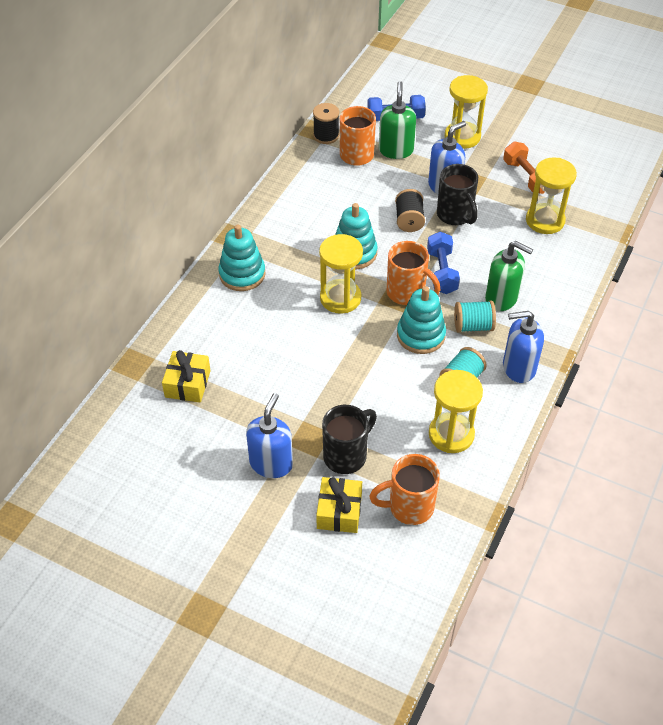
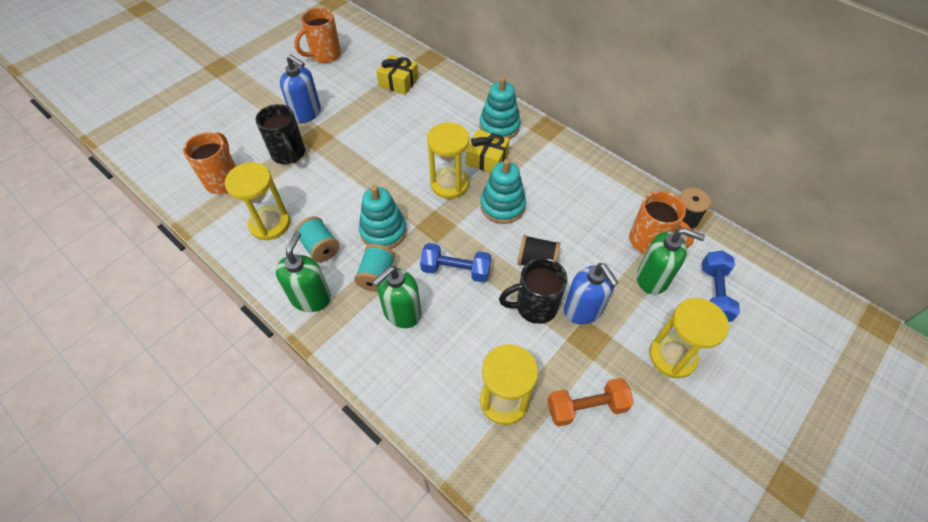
camera: 105 degrees right, 5 degrees up
yellow gift [316,477,362,533] -> yellow gift moved to [466,130,509,173]
orange mug [387,241,440,305] -> orange mug moved to [294,8,341,63]
blue soap dispenser [503,311,544,383] -> green soap dispenser [275,231,331,312]

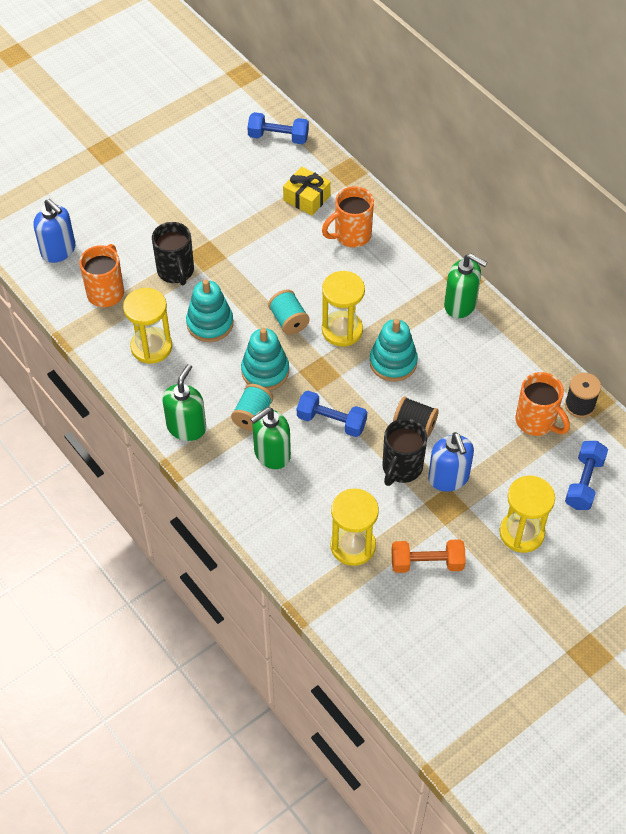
camera: 10 degrees right, 0 degrees up
blue soap dispenser [280,54,321,123] -> blue soap dispenser moved to [34,199,75,263]
orange mug [294,8,341,63] -> orange mug moved to [322,186,374,247]
turquoise spool [295,216,339,262] -> turquoise spool moved to [268,289,309,335]
yellow gift [466,130,509,173] -> none
turquoise stacking toy [479,77,520,139] -> turquoise stacking toy moved to [186,279,234,342]
black mug [499,258,567,324] -> black mug turned 60 degrees counterclockwise [382,419,427,486]
green soap dispenser [637,228,705,295] -> green soap dispenser moved to [444,254,488,318]
none -> blue dumbbell [247,112,309,144]

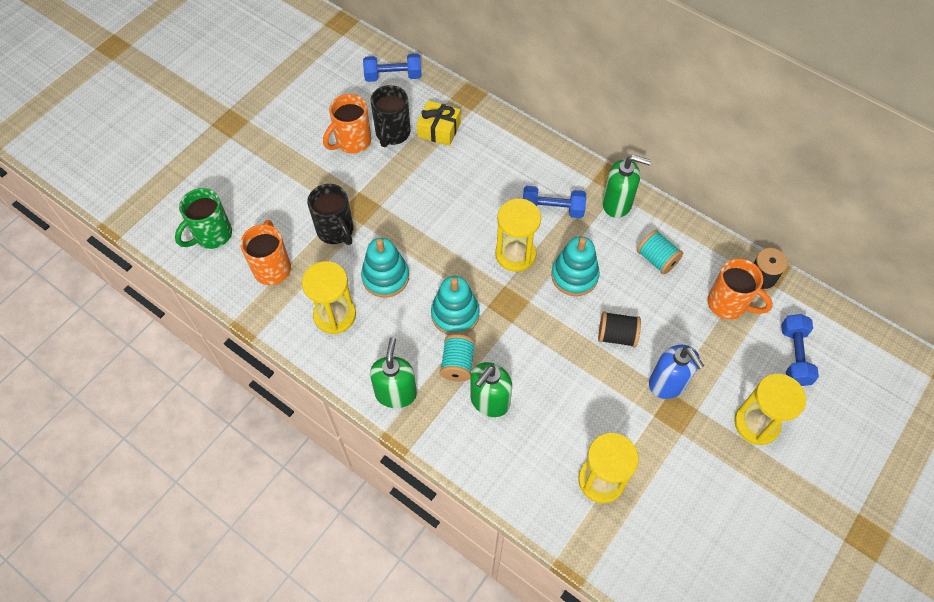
camera: 15 degrees left, 5 degrees up
blue soap dispenser [34,199,75,263] -> green mug [175,188,232,249]
turquoise spool [268,289,309,335] -> turquoise spool moved to [637,230,683,275]
blue dumbbell [297,391,367,437] -> blue dumbbell moved to [523,186,586,218]
orange mug [322,186,374,247] -> orange mug moved to [323,94,371,154]
black mug [382,419,427,486] -> black mug moved to [371,85,411,147]
orange dumbbell [391,540,466,573] -> none

